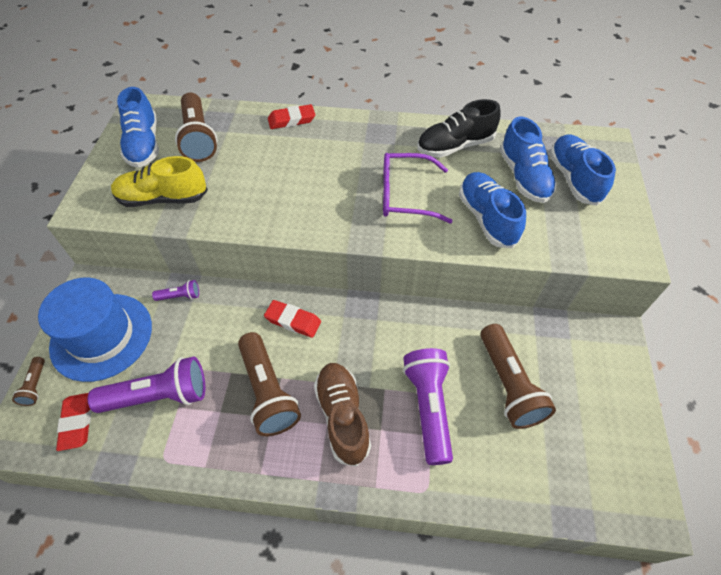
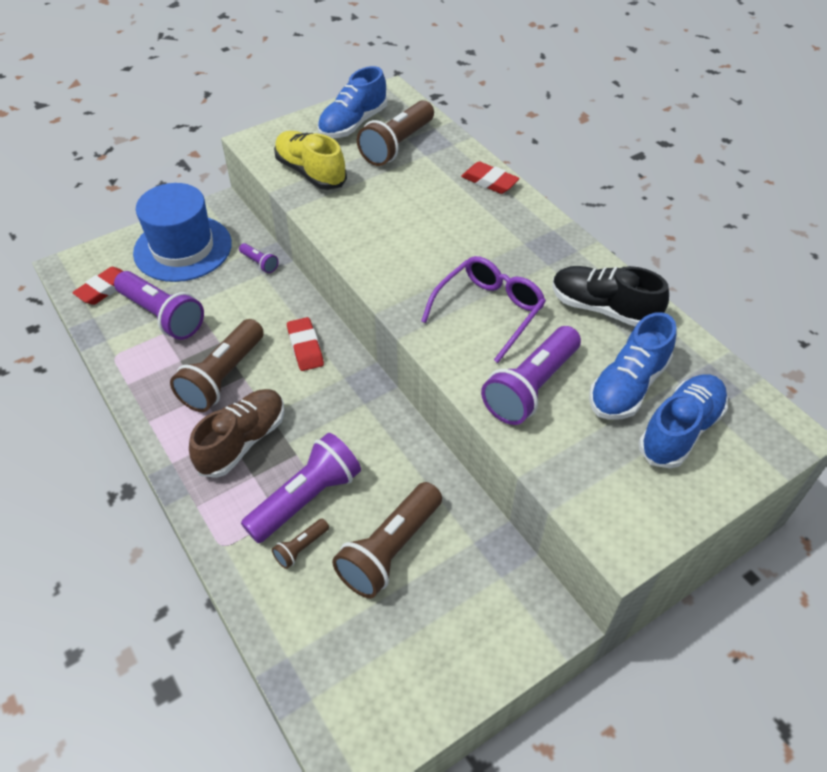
camera: 50 degrees right, 5 degrees down
brown flashlight [12,357,45,406] -> brown flashlight moved to [272,519,329,569]
purple glasses [383,153,453,223] -> purple glasses turned 75 degrees clockwise [421,256,546,363]
blue shoe [459,172,526,248] -> purple flashlight [481,326,581,425]

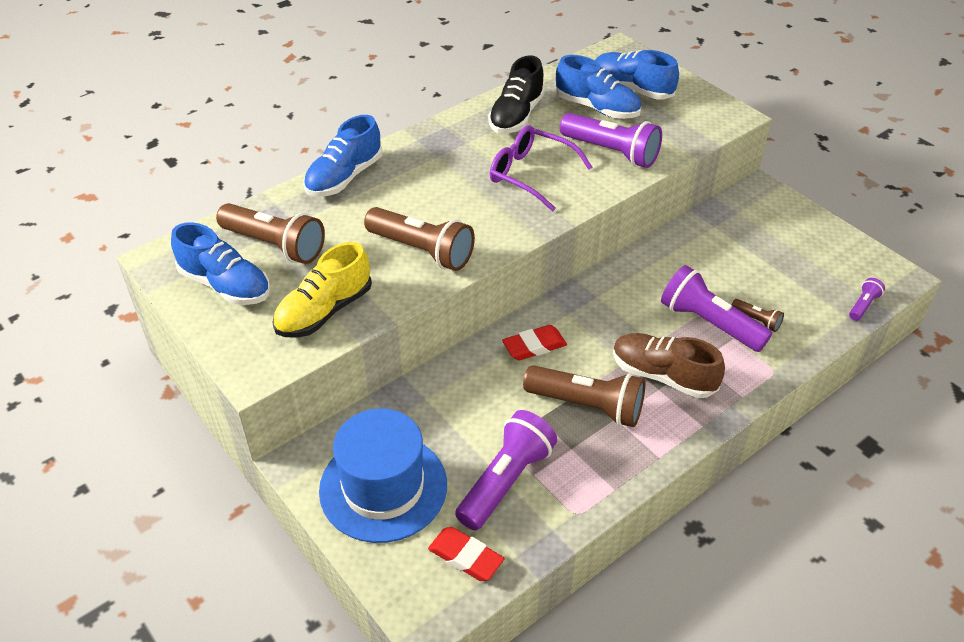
camera: 95 degrees left, 5 degrees down
purple flashlight [239,243,279,273] -> purple flashlight moved to [849,278,885,321]
brown flashlight [332,482,442,598] -> brown flashlight moved to [364,207,475,271]
red eraser [461,161,520,194] -> blue shoe [304,115,382,197]

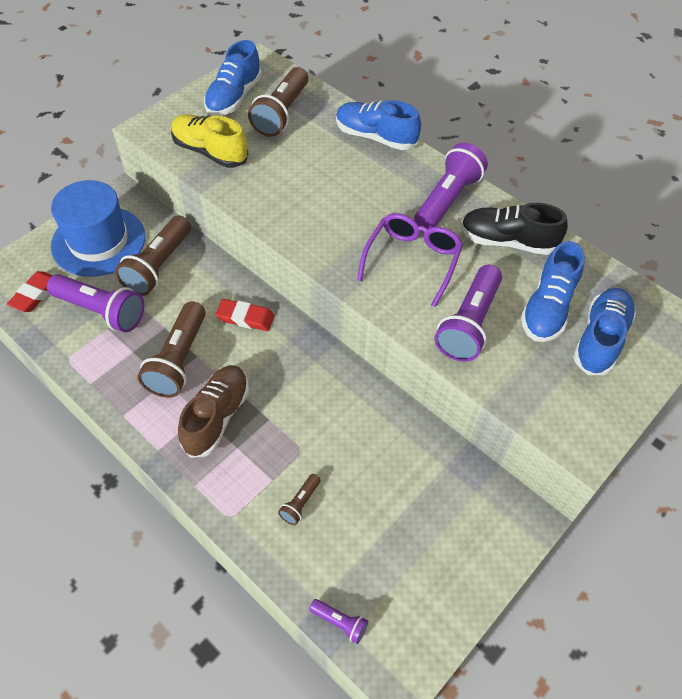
camera: 80 degrees right, 10 degrees up
brown flashlight [364,207,475,271] -> brown flashlight moved to [115,215,191,296]
red eraser [502,325,567,360] -> red eraser turned 45 degrees counterclockwise [216,299,274,331]
purple flashlight [661,265,772,352] -> purple flashlight moved to [414,143,488,229]

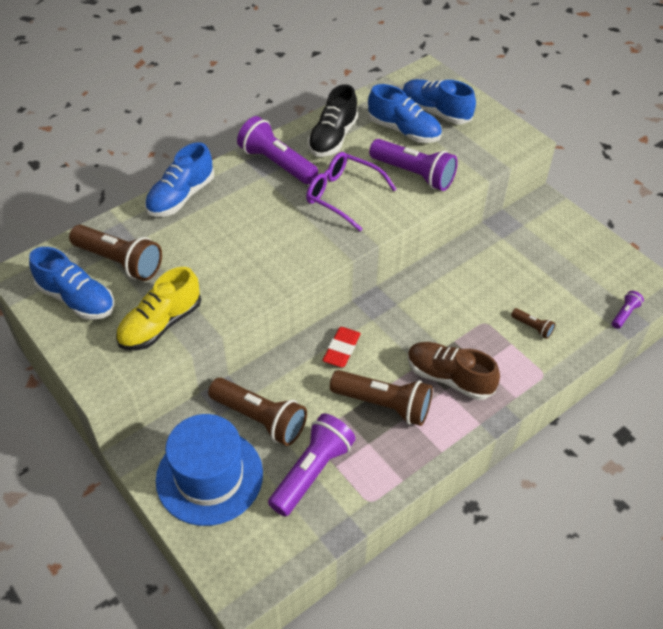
camera: 80 degrees left, 5 degrees down
red eraser [7,271,53,312] -> none

